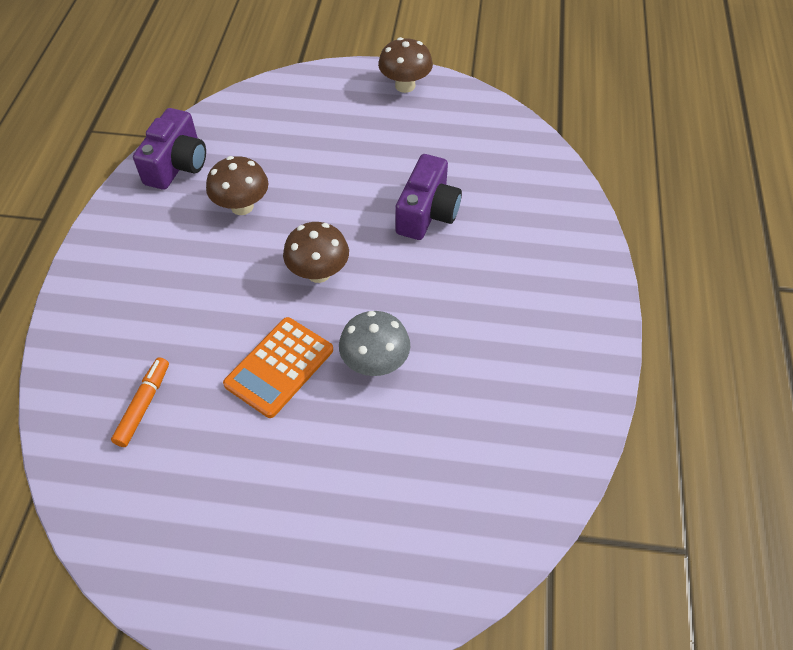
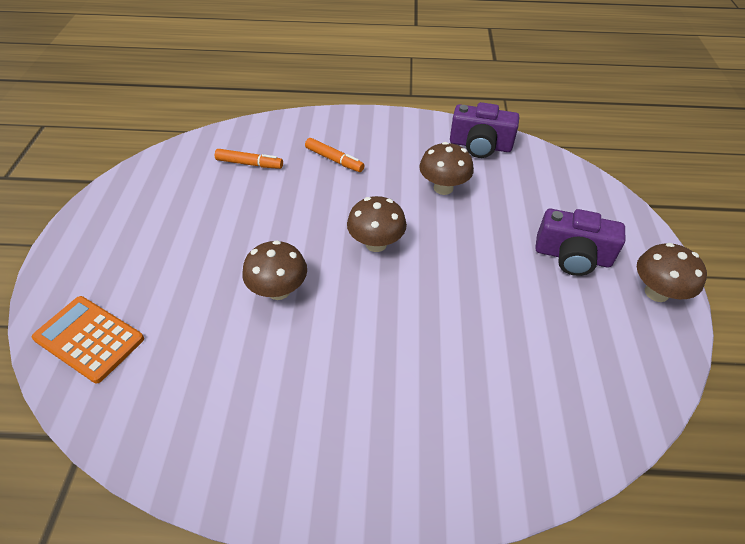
camera: 85 degrees right, 5 degrees down
orange calculator [223,317,333,418] -> orange calculator moved to [32,296,144,383]
grey mushroom [339,311,410,376] -> brown mushroom [242,240,307,300]
purple camera [395,154,462,240] -> purple camera moved to [535,209,625,276]
none -> orange marker [305,138,365,172]

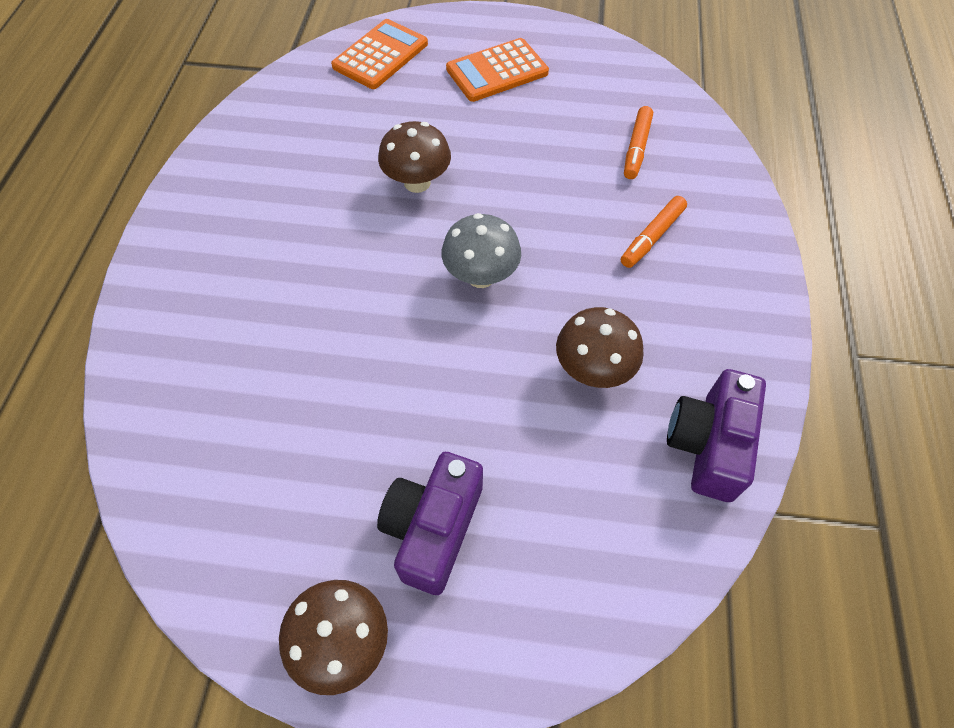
camera: 95 degrees right, 10 degrees up
brown mushroom [347,196,407,252] -> grey mushroom [442,213,521,288]
none -> orange calculator [446,38,549,102]

